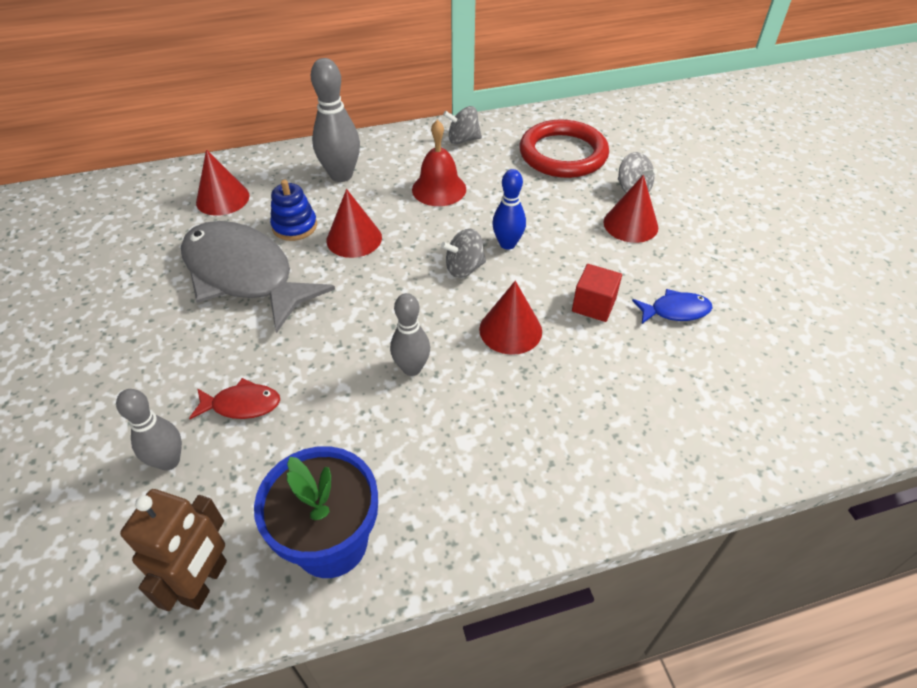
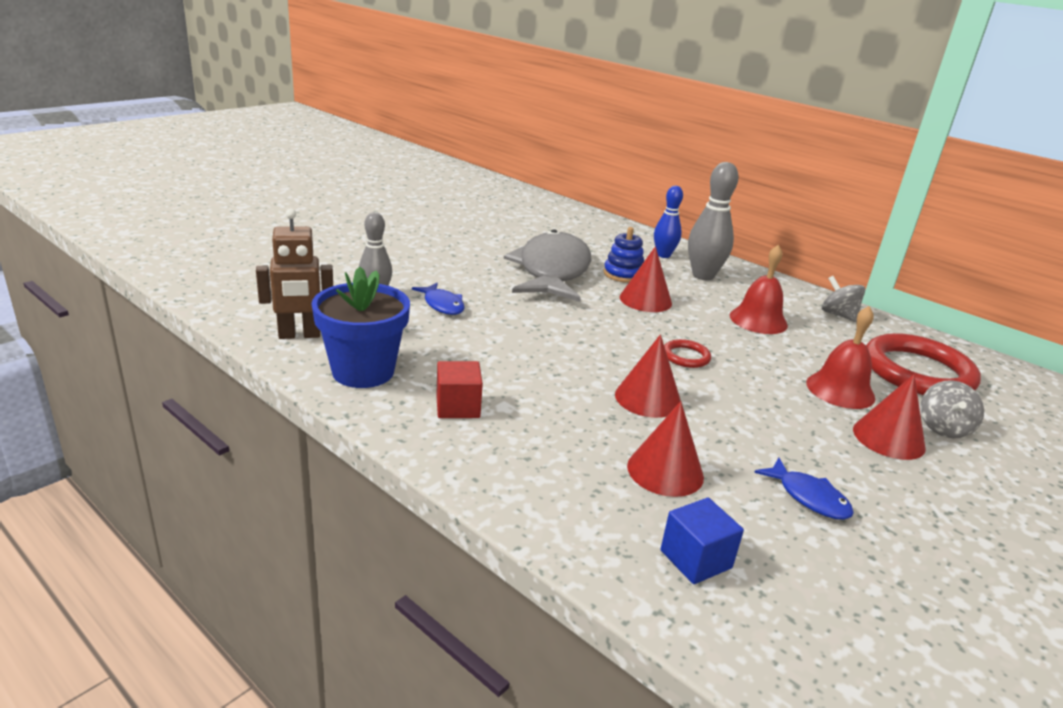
camera: 55 degrees right, 20 degrees down
red fish [189,378,280,419] -> blue fish [412,283,465,315]
red cone [196,149,249,216] -> red cone moved to [627,401,704,497]
grey bowling pin [390,293,430,376] -> none
grey spinning top [441,229,486,278] -> red ring [664,339,711,368]
blue bowling pin [492,169,526,250] -> blue bowling pin moved to [654,186,683,258]
red cube [572,264,622,322] -> red cube moved to [436,361,483,418]
none -> blue cube [661,498,744,584]
none -> red bell [806,306,875,409]

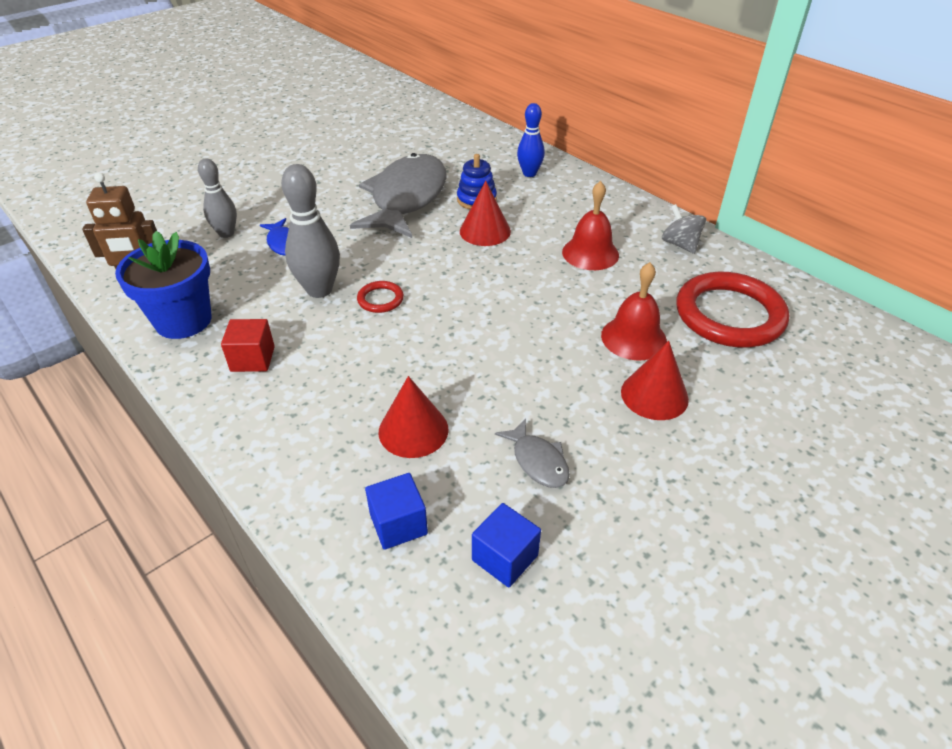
camera: 10 degrees right, 15 degrees up
red cone [615,334,681,418] -> none
red ring [664,339,711,368] -> red ring moved to [357,281,404,313]
grey bowling pin [688,162,738,280] -> grey bowling pin moved to [281,164,340,298]
blue fish [754,457,854,520] -> grey fish [495,418,570,488]
grey spinning top [920,380,984,438] -> none
none -> blue cube [472,503,541,588]

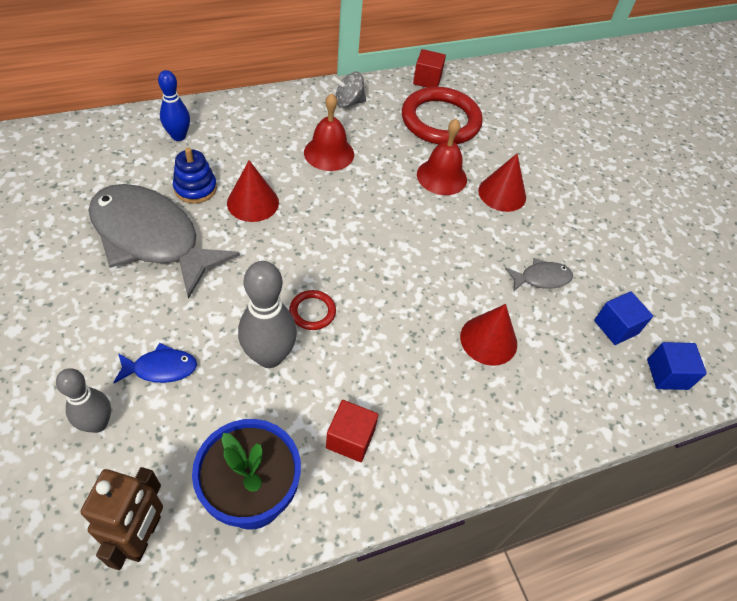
camera: 75 degrees left, 10 degrees up
blue cube [365,473,428,550] -> blue cube moved to [647,342,707,390]
none -> red cube [413,49,446,88]

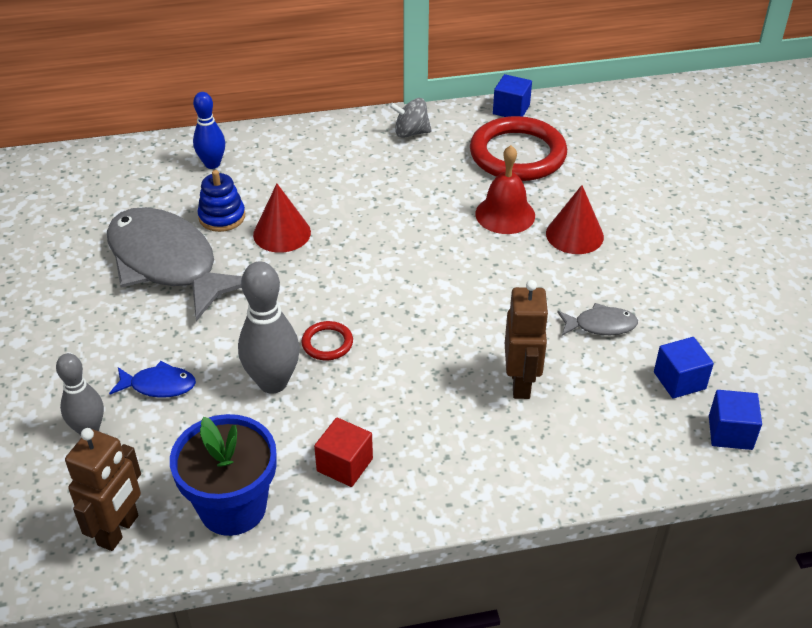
camera: 15 degrees right, 10 degrees down
red bell [304,93,354,171] -> none
red cube [413,49,446,88] -> blue cube [493,74,532,117]
red cone [460,304,517,366] -> brown robot [505,280,549,399]

